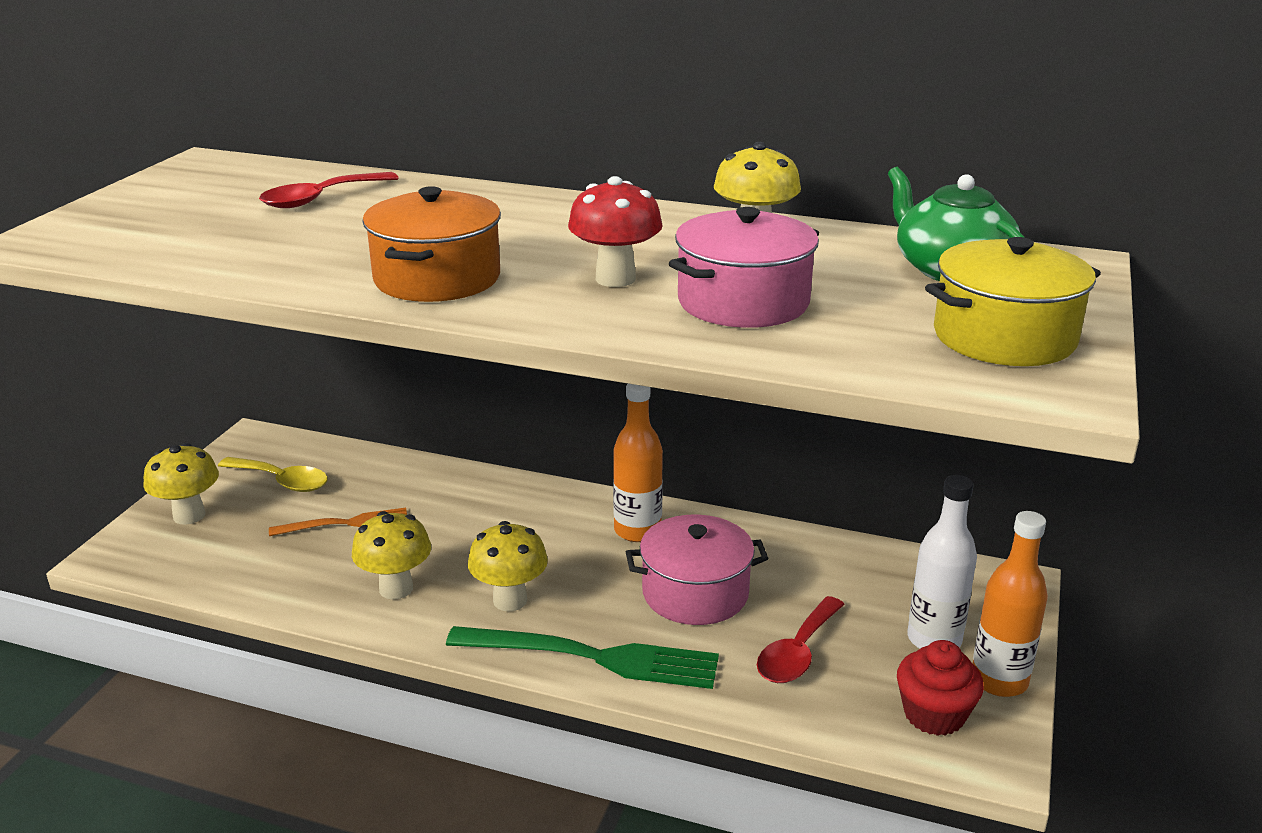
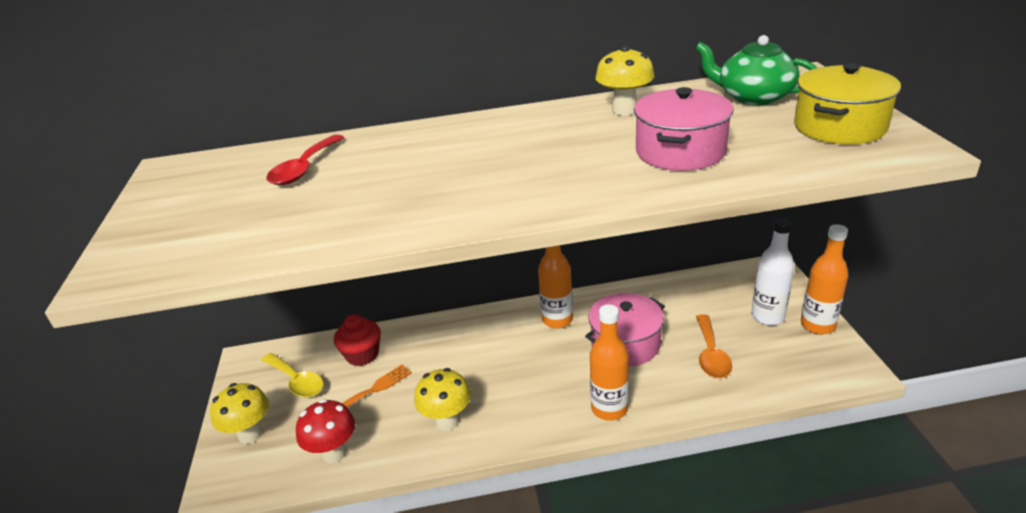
camera: 25 degrees left, 5 degrees up
yellow spoon [218,457,328,492] -> yellow spoon turned 45 degrees clockwise [261,353,324,397]
orange pot [362,186,501,302] -> none
green fork [446,626,719,689] -> orange bottle [590,304,629,421]
yellow mushroom [468,521,548,611] -> none
red mushroom [568,176,663,287] -> red mushroom moved to [296,399,355,464]
red spoon [757,596,845,683] -> orange spoon [696,314,732,378]
red cupcake [897,640,984,736] -> red cupcake moved to [334,314,381,366]

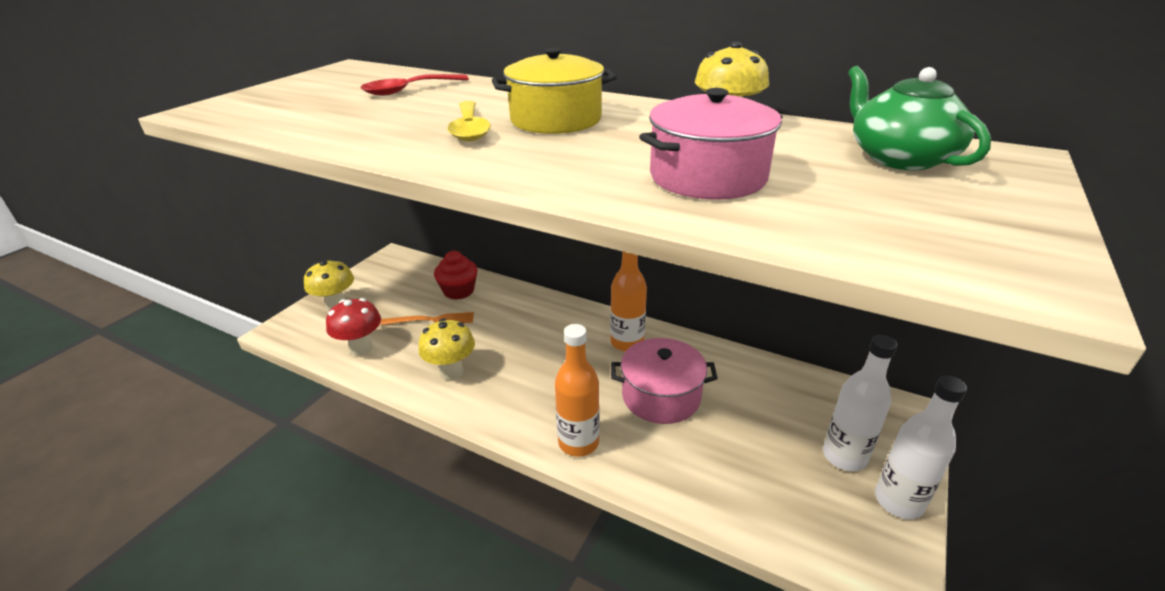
camera: 35 degrees right, 0 degrees up
yellow spoon [261,353,324,397] -> yellow spoon moved to [447,101,491,141]
orange spoon [696,314,732,378] -> none
yellow pot [794,63,901,144] -> yellow pot moved to [492,48,617,134]
orange bottle [801,224,848,334] -> white bottle [875,375,967,519]

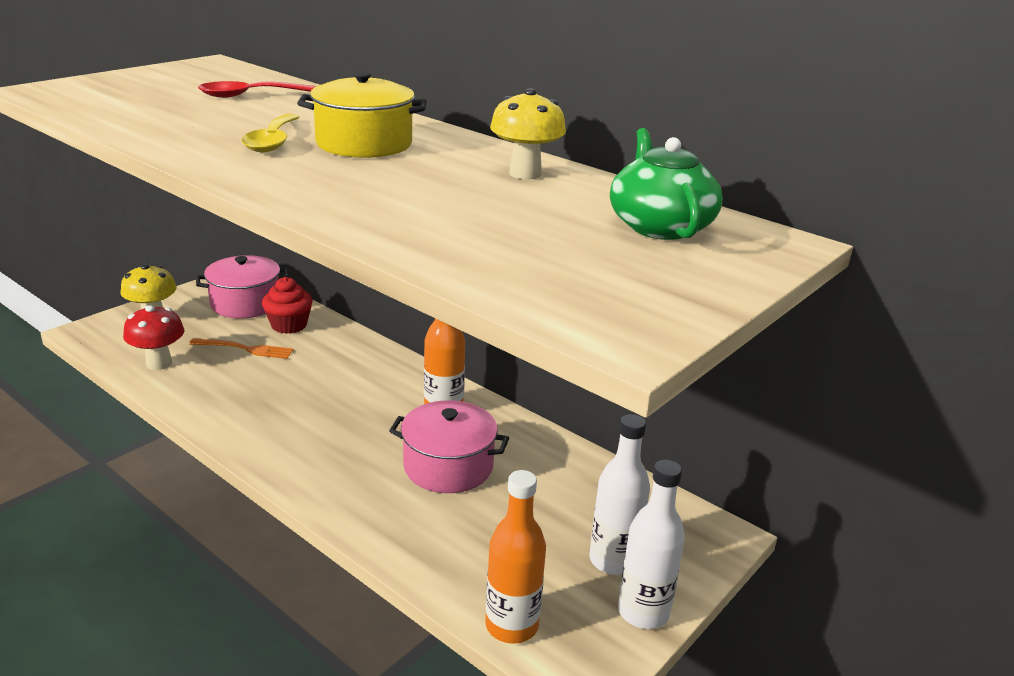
camera: 10 degrees right, 5 degrees down
yellow mushroom [419,318,475,380] -> none
orange bottle [555,324,600,457] -> orange bottle moved to [485,470,546,644]
pink pot [639,88,783,200] -> pink pot moved to [196,255,290,319]

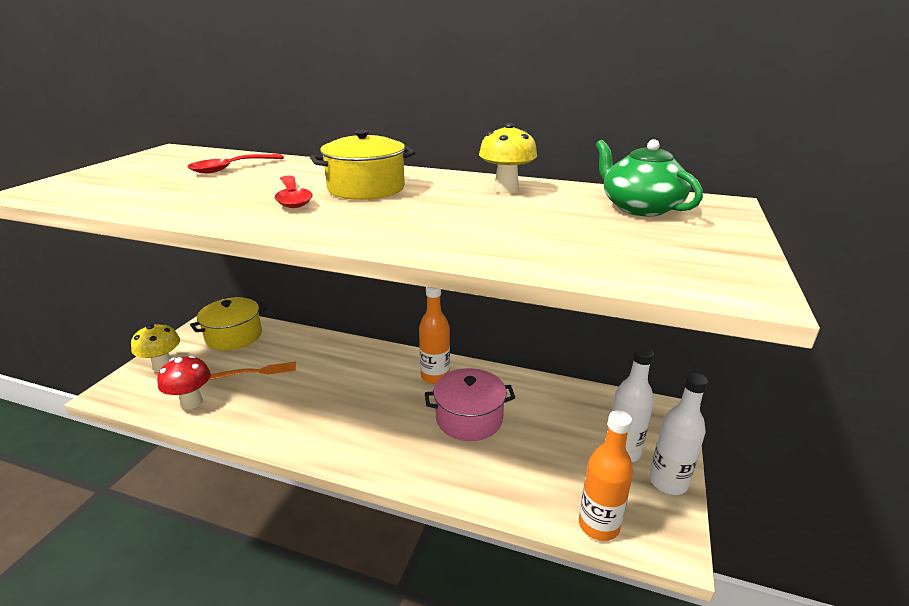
camera: 20 degrees left, 0 degrees up
pink pot [196,255,290,319] -> yellow pot [190,297,267,351]
yellow spoon [241,113,299,152] -> red spoon [275,175,312,208]
red cupcake [262,277,313,334] -> none

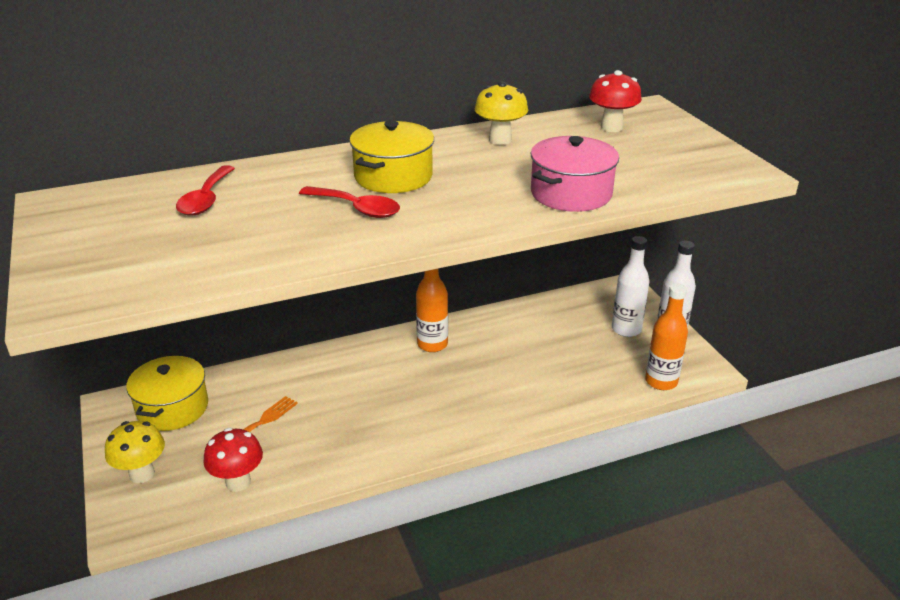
camera: 40 degrees left, 5 degrees up
pink pot [425,368,515,441] -> pink pot moved to [531,136,619,212]
green teapot [596,139,703,216] -> red mushroom [589,70,642,132]

